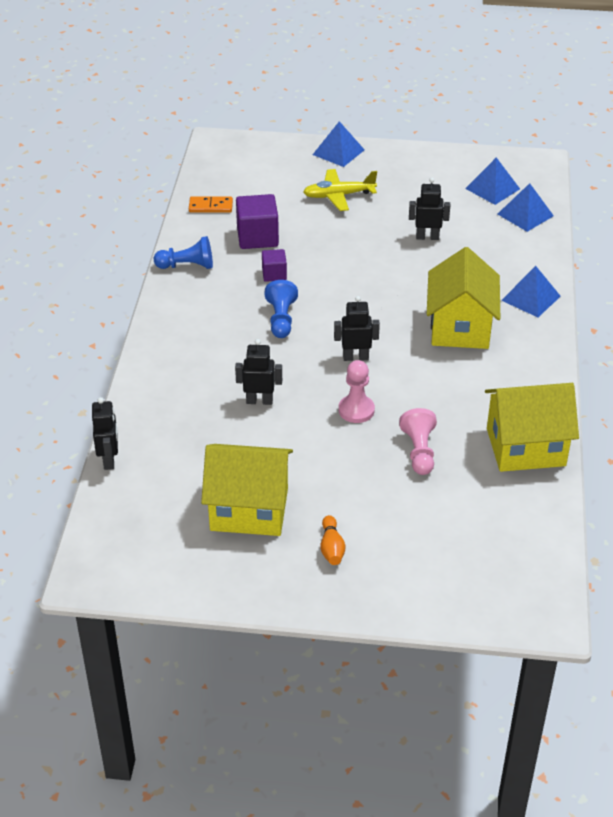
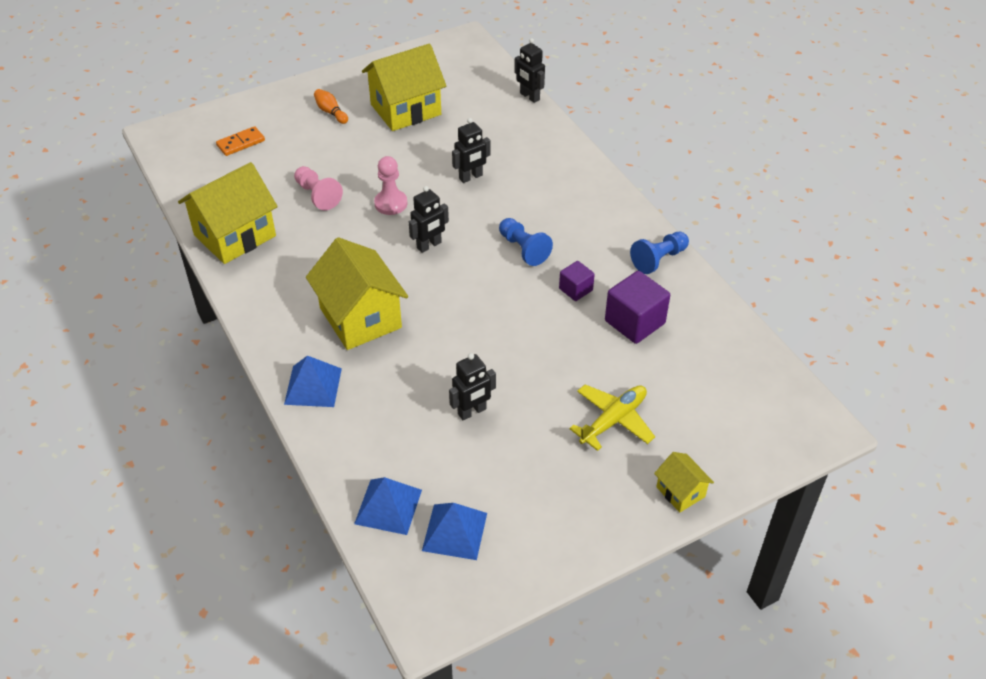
camera: 145 degrees right, 5 degrees up
orange domino [189,196,233,213] -> orange domino moved to [216,126,265,156]
blue pyramid [313,121,364,167] -> yellow house [654,452,714,512]

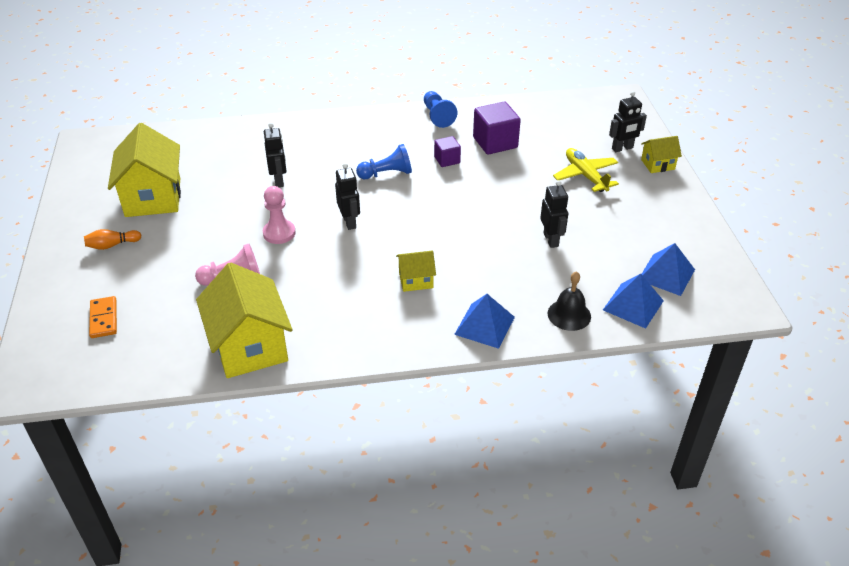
camera: 70 degrees left, 5 degrees down
yellow house [306,237,408,350] -> yellow house [396,250,436,292], size x0.49
black robot [515,38,545,103] -> black robot moved to [609,91,647,152]
none -> black bell [548,271,591,331]

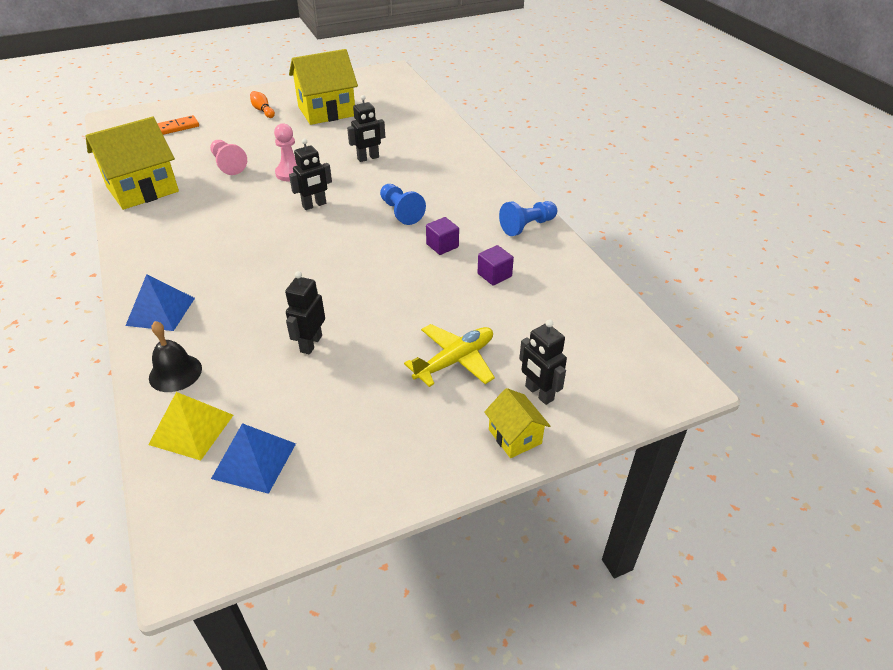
camera: 75 degrees right, 0 degrees up
yellow house [396,250,436,292] -> none
purple cube [473,102,521,155] -> purple cube [477,245,514,286], size x0.58
black robot [540,180,568,248] -> black robot turned 135 degrees clockwise [285,271,325,354]
blue pyramid [603,274,664,329] -> yellow pyramid [148,392,233,460]

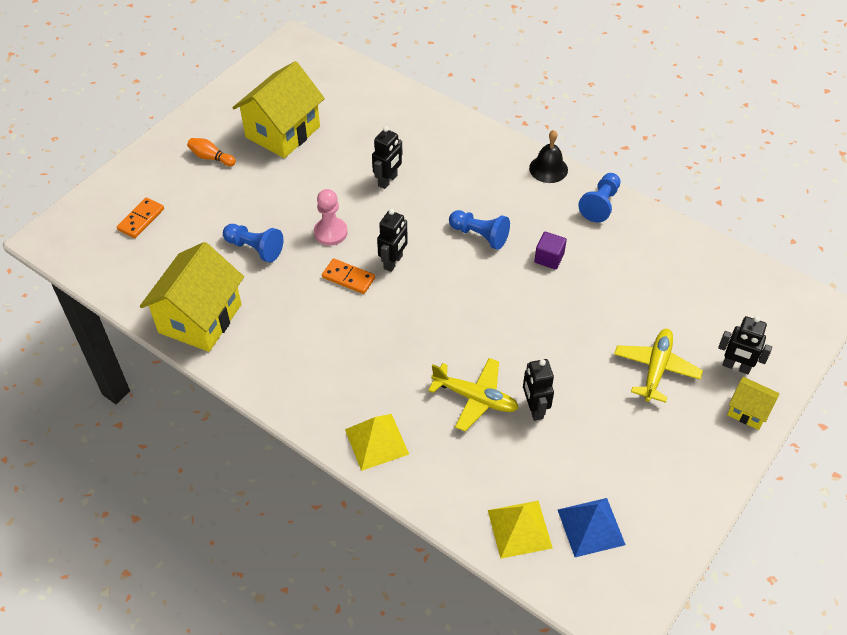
camera: 30 degrees left, 10 degrees up
blue pyramid [125,274,195,331] -> yellow pyramid [345,414,409,471]
black bell [149,321,202,392] -> black bell moved to [529,130,568,183]
pink pawn [210,140,247,175] -> blue pawn [223,224,283,262]
purple cube [477,245,514,286] -> none
none -> orange domino [322,258,375,294]
none -> yellow plane [428,358,519,431]

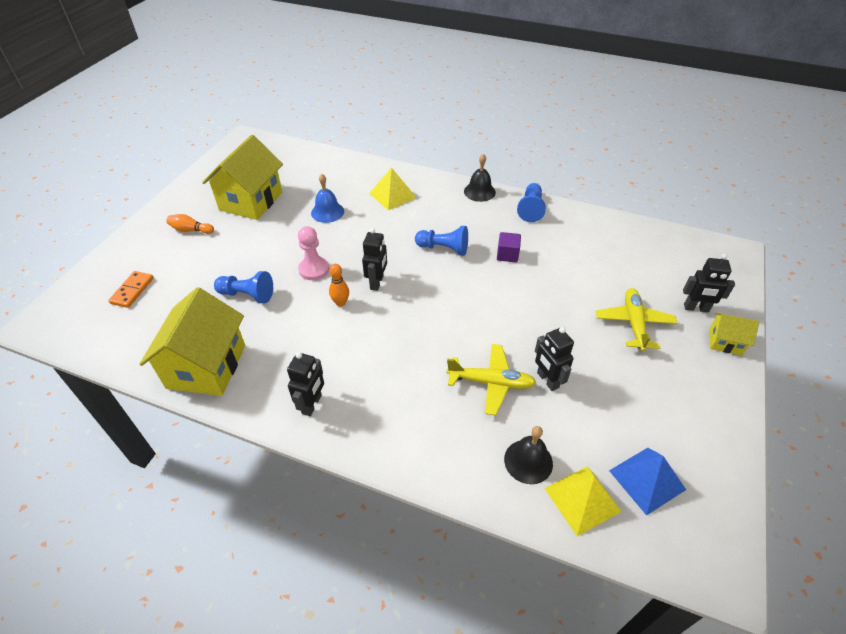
camera: 15 degrees left, 5 degrees down
orange domino [322,258,375,294] -> orange bowling pin [329,264,349,307]
yellow pyramid [345,414,409,471] -> yellow pyramid moved to [369,167,417,210]
black robot [372,126,402,189] -> black robot moved to [287,352,324,416]
none -> blue bell [311,174,344,223]
none -> black bell [504,426,553,484]

